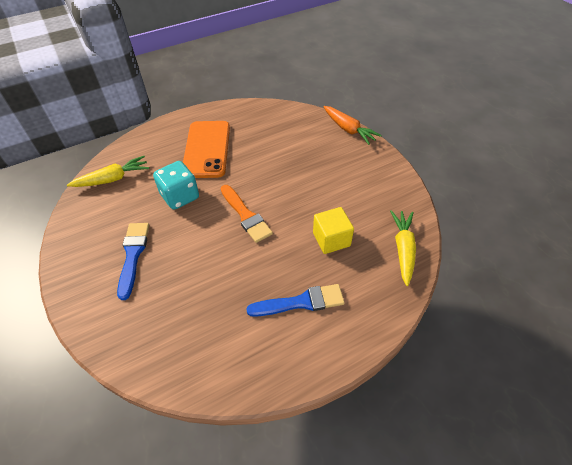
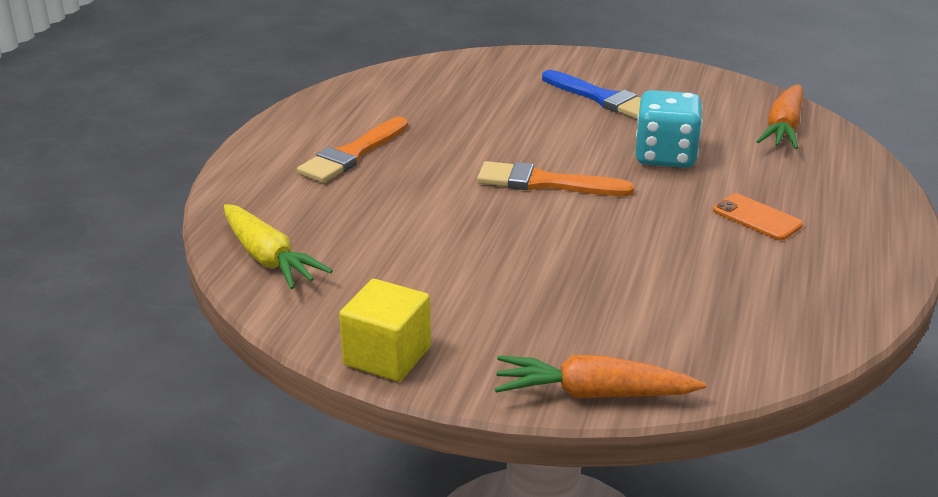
camera: 135 degrees right, 20 degrees down
yellow carrot [67,156,149,187] -> orange carrot [756,84,804,149]
orange phone [183,121,230,178] -> orange phone [713,194,803,240], size x0.46
blue brush [246,284,345,317] -> orange brush [297,117,408,183]
yellow cube [313,207,354,254] -> yellow cube moved to [339,279,431,382]

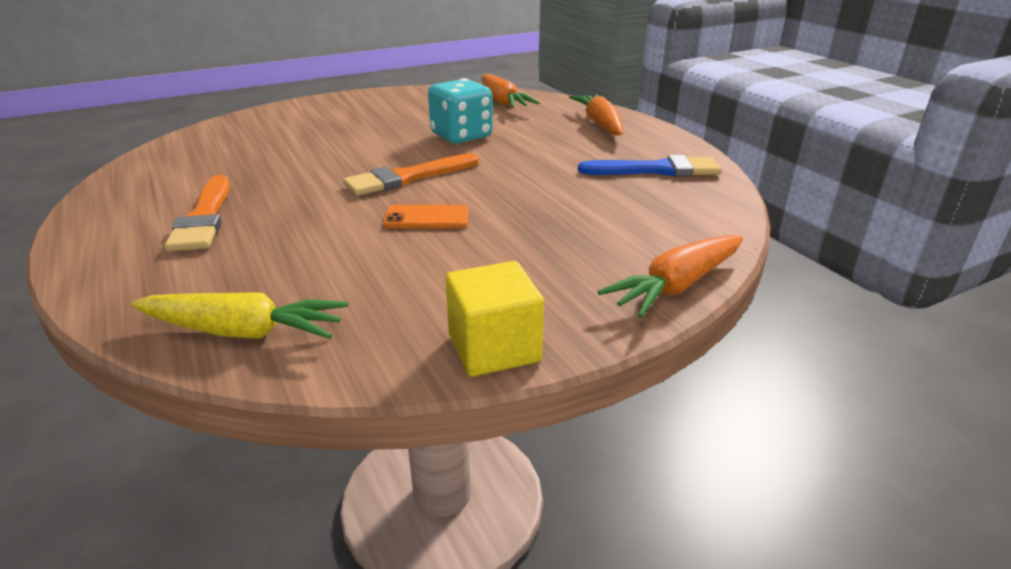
camera: 45 degrees left, 0 degrees up
blue brush [542,70,641,119] -> blue brush moved to [578,155,722,177]
orange phone [713,194,803,240] -> orange phone moved to [383,205,469,228]
none -> orange carrot [569,94,623,135]

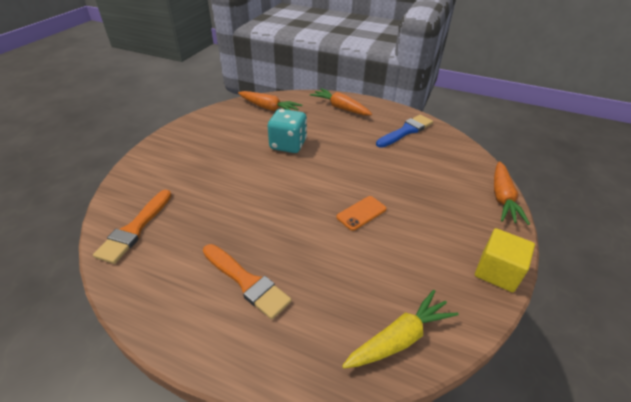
camera: 40 degrees left, 10 degrees up
orange brush [343,153,479,196] -> orange brush moved to [93,190,172,264]

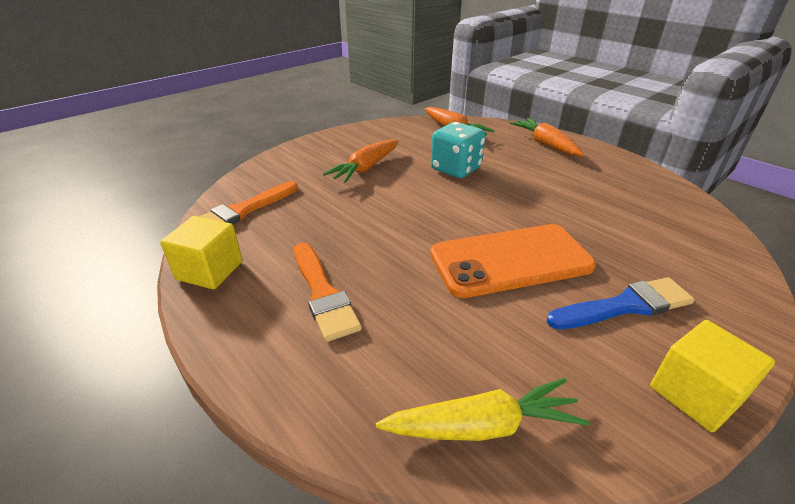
camera: 25 degrees right, 5 degrees down
orange phone [337,196,387,231] -> orange phone [430,224,596,298], size x2.16
blue brush [376,115,433,148] -> blue brush moved to [547,277,695,329]
orange carrot [494,161,530,225] -> orange carrot moved to [323,139,398,183]
none -> yellow cube [160,216,243,289]

